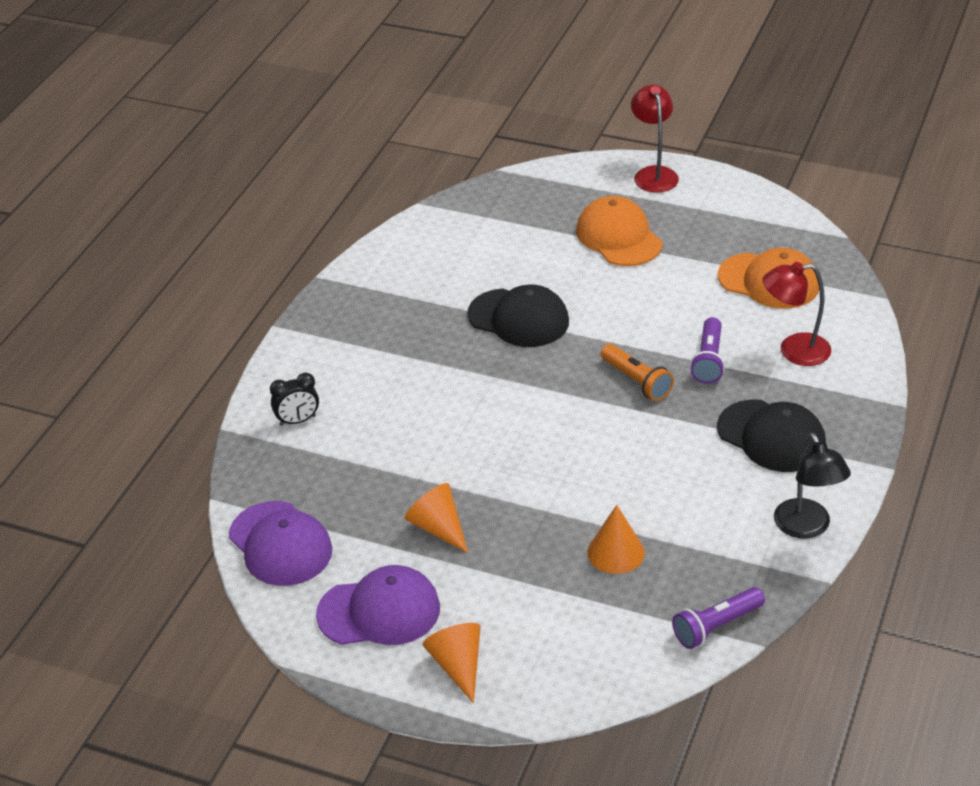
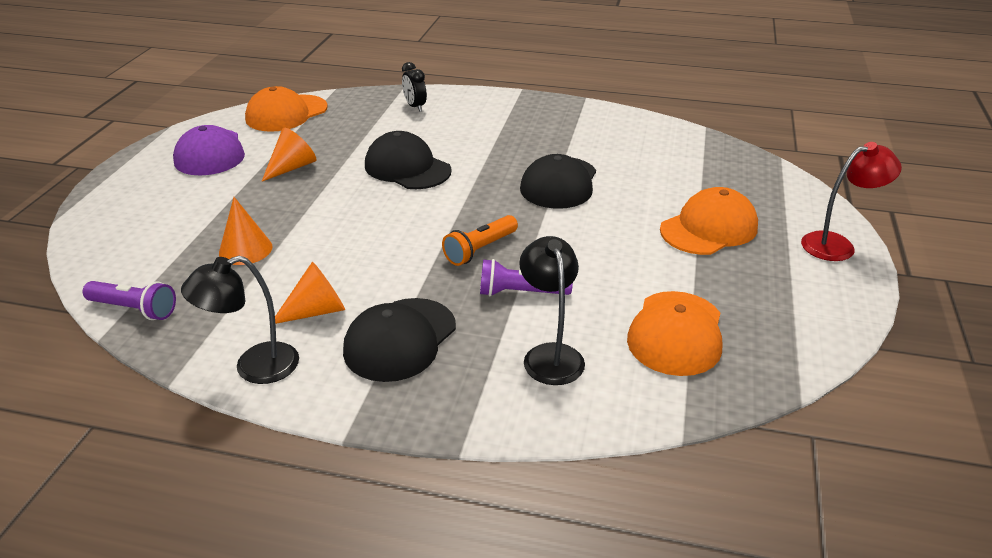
camera: 80 degrees right, 5 degrees down
purple cap [229,501,332,586] -> orange cap [245,86,328,132]
orange cone [422,623,481,703] -> orange cone moved to [275,262,345,324]
purple flashlight [672,587,765,649] -> purple flashlight turned 150 degrees clockwise [83,281,176,320]
red lamp [762,262,831,366] -> black lamp [519,236,585,385]
none -> black cap [365,131,452,189]

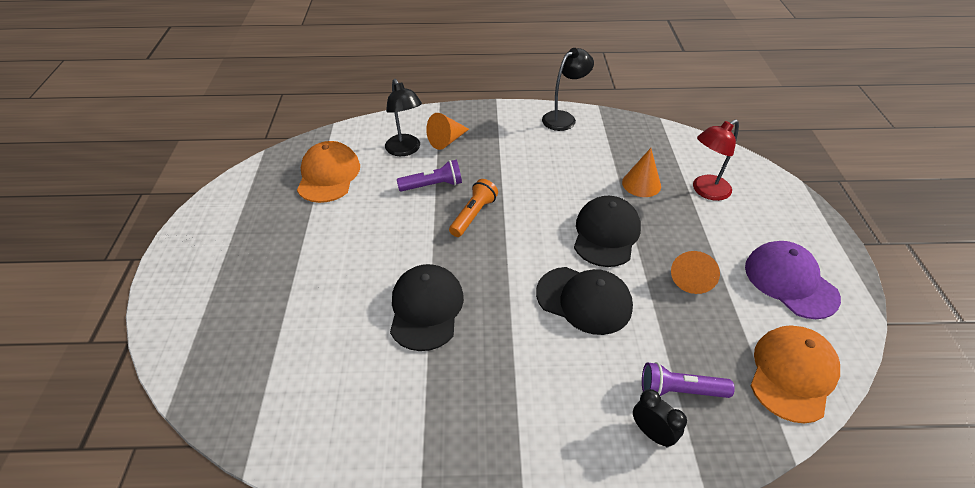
camera: 165 degrees right, 10 degrees up
purple flashlight [83,281,176,320] -> purple flashlight moved to [642,362,735,398]
orange cone [275,262,345,324] -> orange cone moved to [426,113,469,150]
black cap [343,298,456,382] -> black cap moved to [574,196,641,267]
orange cap [660,187,758,255] -> none
red lamp [801,142,902,261] -> red lamp moved to [693,119,739,201]

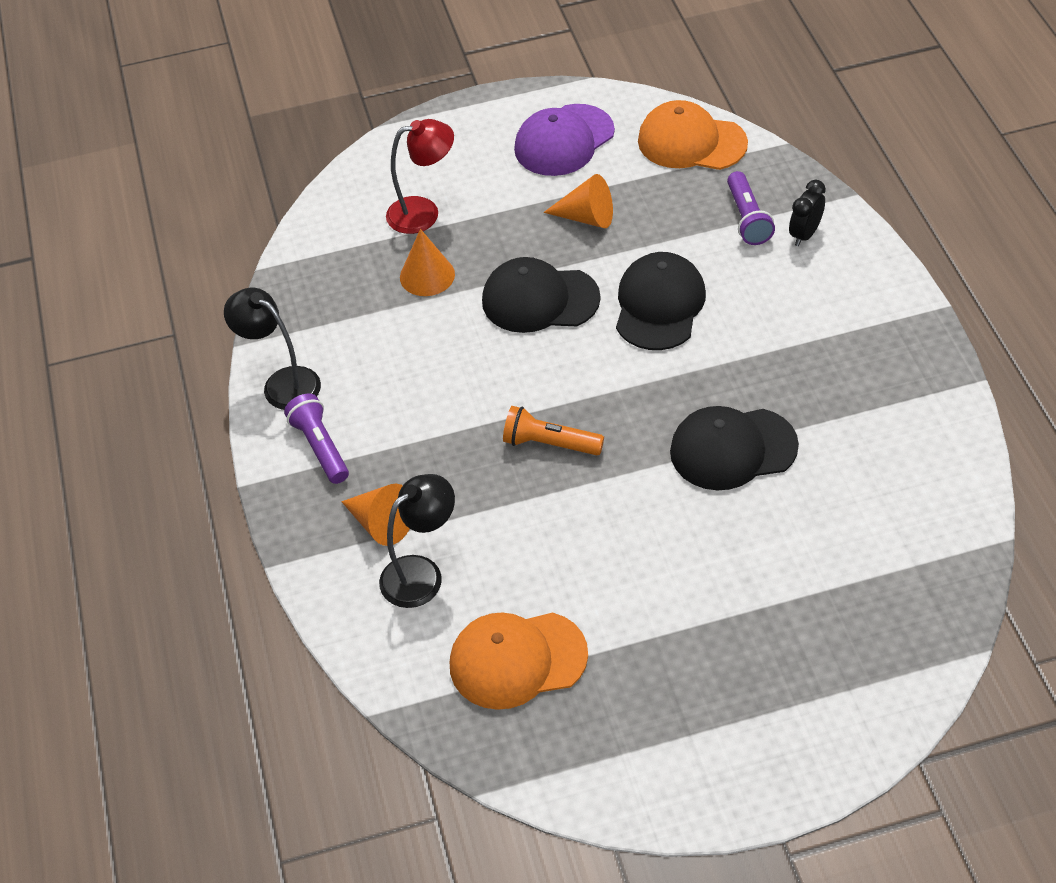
camera: 100 degrees left, 5 degrees up
purple flashlight [397,160,462,191] -> purple flashlight moved to [284,393,349,484]
red lamp [693,119,739,201] -> red lamp turned 60 degrees counterclockwise [386,119,454,234]

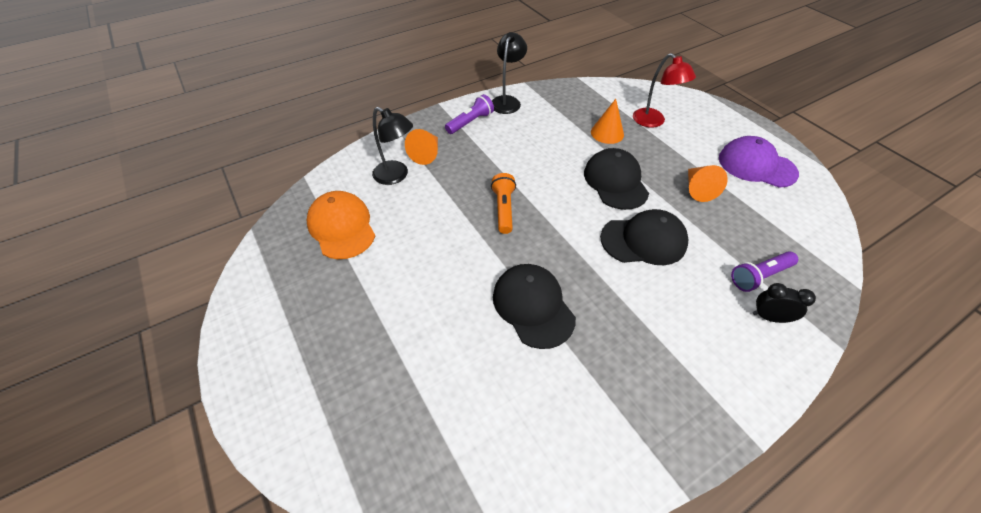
camera: 70 degrees right, 0 degrees up
orange cap [638,100,748,170] -> none

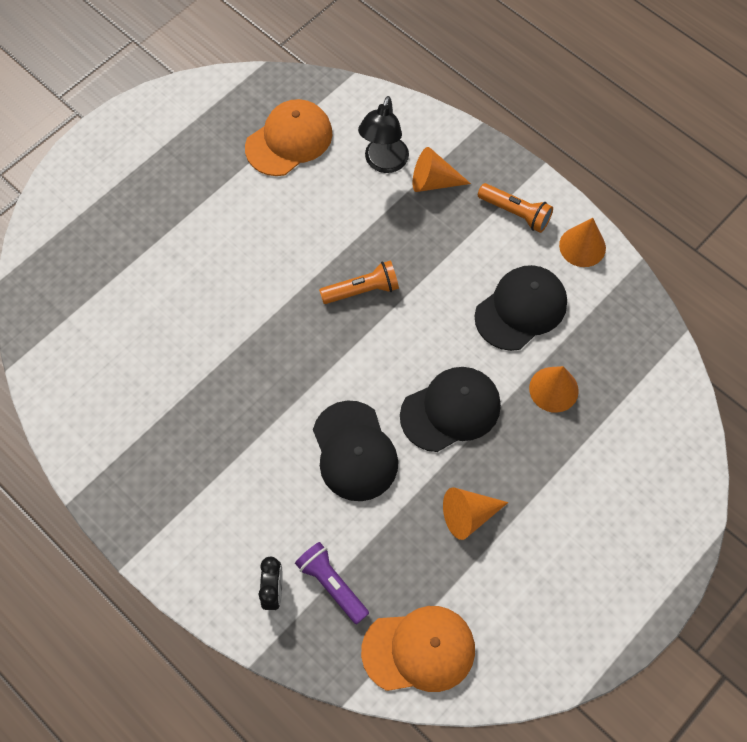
camera: 75 degrees right, 15 degrees up
purple flashlight [445,94,494,134] -> orange flashlight [478,183,553,233]
black lamp [492,32,527,114] -> orange cone [559,218,606,267]
black cap [493,264,576,349] -> black cap moved to [475,265,567,351]
red lamp [633,53,696,128] -> none
purple cap [719,136,799,188] -> none
none -> orange cap [361,606,475,692]

